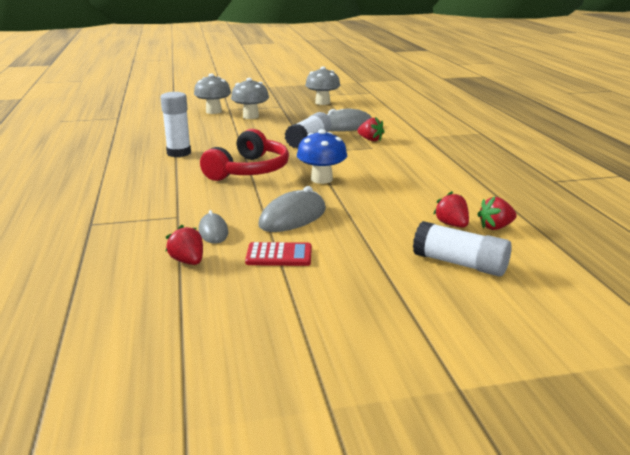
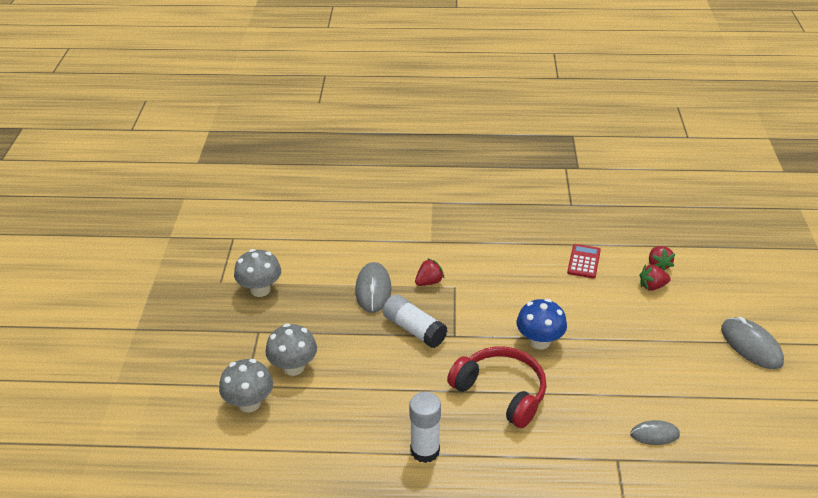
camera: 75 degrees left, 15 degrees up
red strawberry [165,225,203,265] -> none
red calculator [245,242,312,266] -> red calculator moved to [567,244,601,278]
grey mouse [258,186,326,232] -> grey mouse moved to [721,317,784,369]
white glue stick [413,221,512,277] -> none

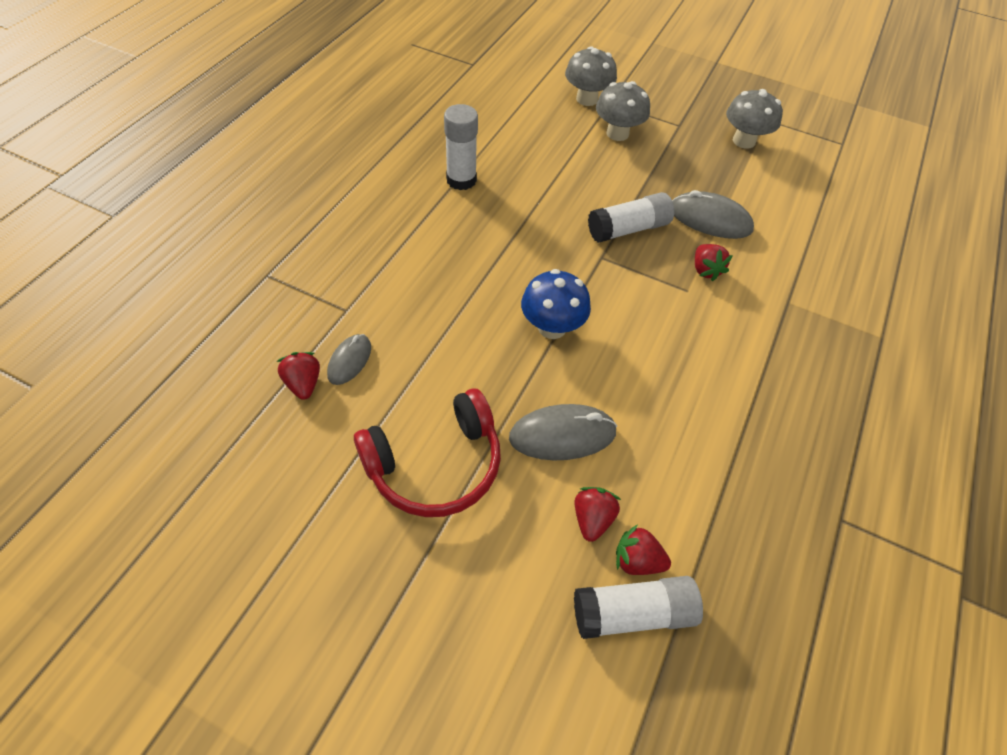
camera: 110 degrees right, 15 degrees up
red headphones [447,346,547,428] -> red headphones moved to [354,389,501,517]
red calculator [567,244,601,278] -> none
grey mouse [721,317,784,369] -> grey mouse moved to [509,404,617,460]
none -> red strawberry [276,352,320,400]
none -> white glue stick [574,576,703,639]

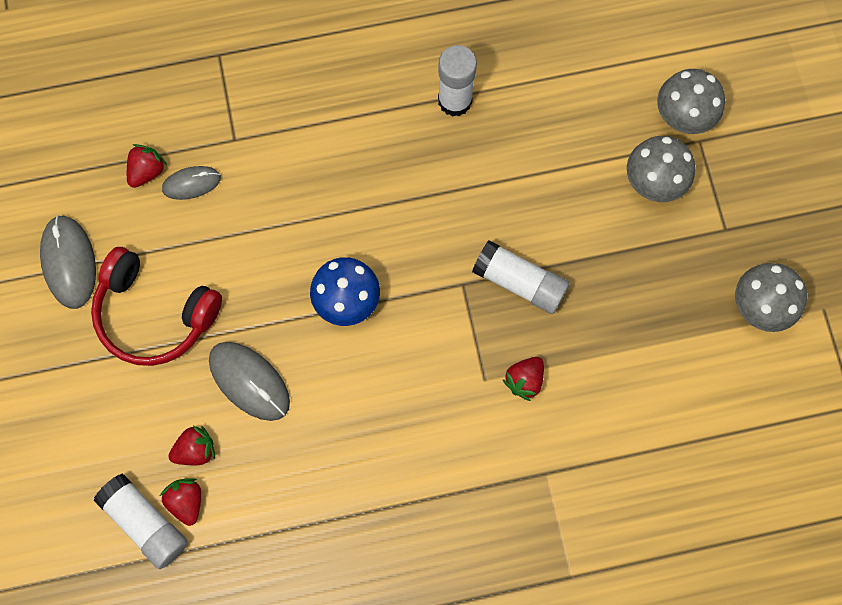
camera: 55 degrees right, 20 degrees up
grey mouse [672,190,754,239] -> grey mouse moved to [40,215,96,309]

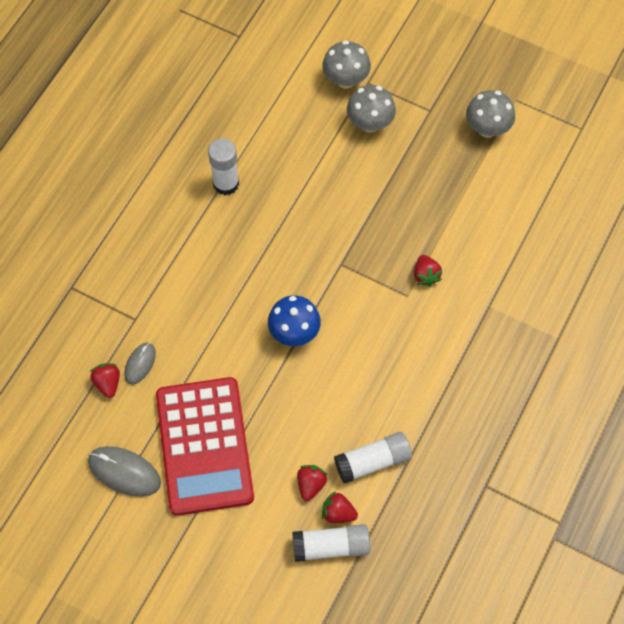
camera: 50 degrees left, 10 degrees down
red headphones [91,247,222,366] -> red calculator [156,377,254,516]
grey mouse [209,342,290,421] -> none
white glue stick [472,240,570,314] -> white glue stick moved to [334,432,412,483]

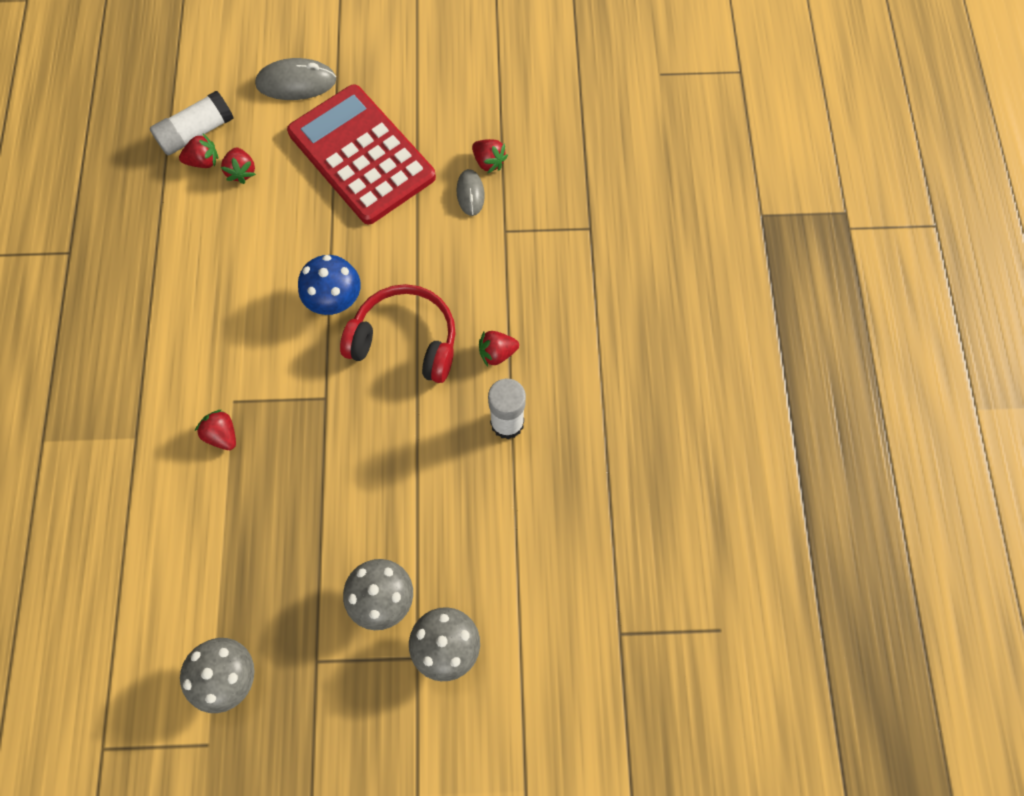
camera: 150 degrees right, 5 degrees up
grey mouse [88,446,161,497] -> grey mouse moved to [255,58,336,100]
white glue stick [334,432,412,483] -> none
none -> red headphones [340,284,456,383]
none -> red strawberry [479,331,519,367]

